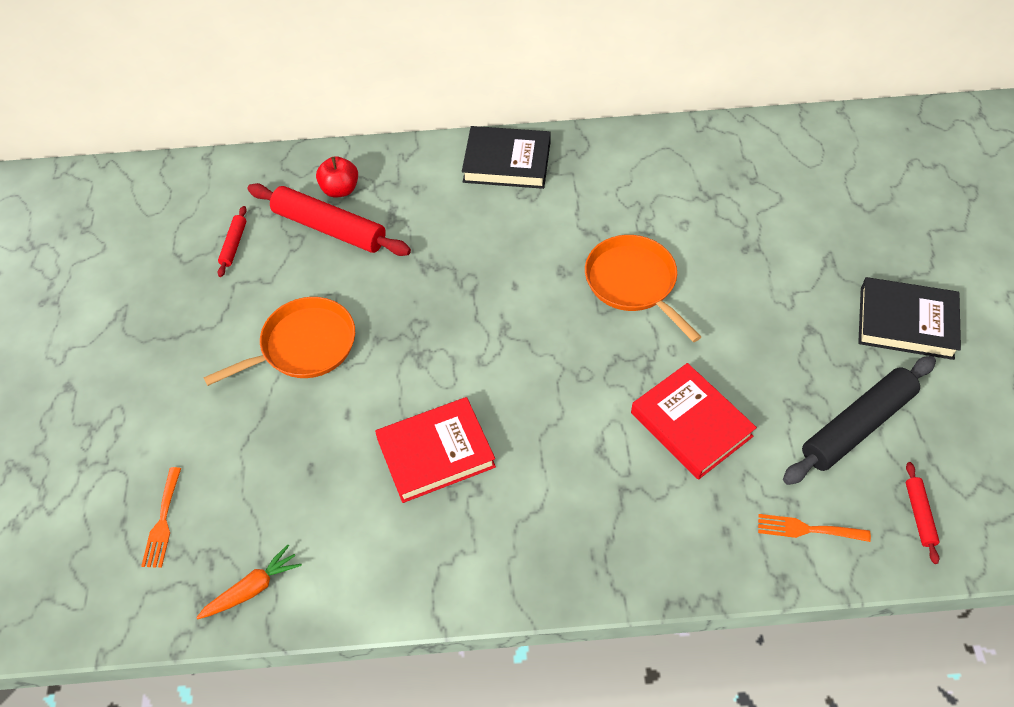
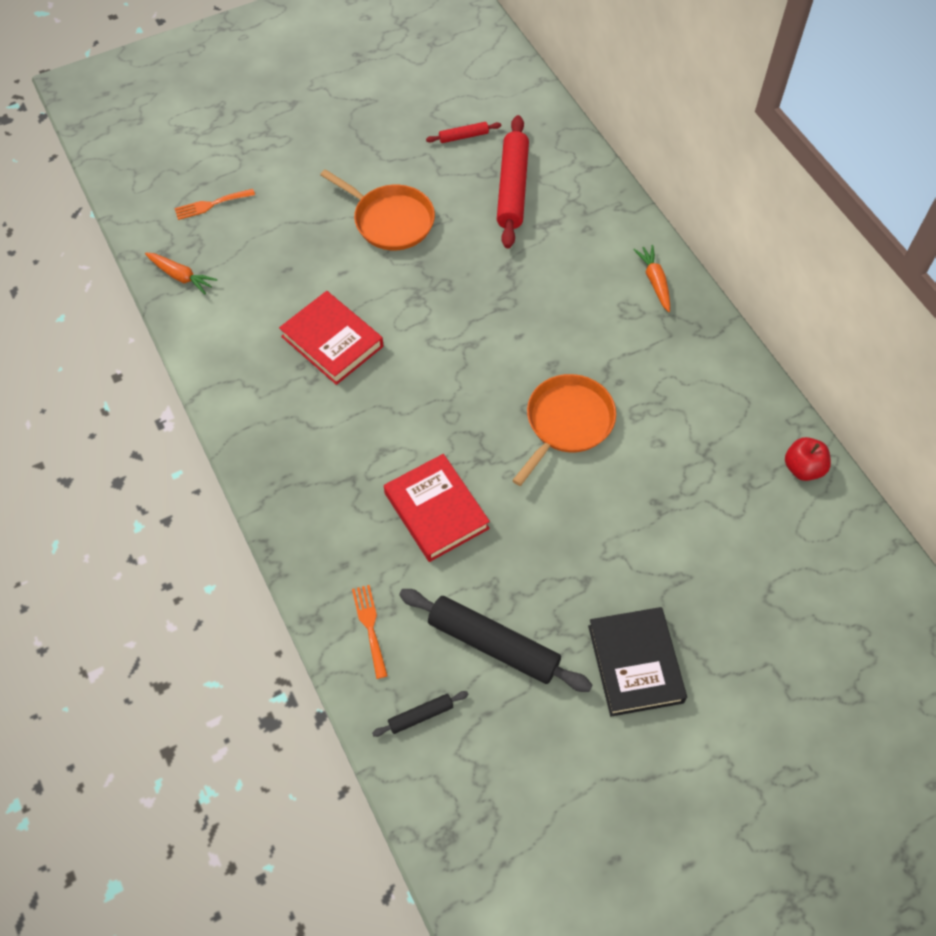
camera: 65 degrees right, 5 degrees up
red apple [316,156,358,198] -> red apple moved to [785,437,831,481]
black book [462,126,551,189] -> orange carrot [633,245,670,312]
red book [631,363,757,480] -> red book turned 60 degrees counterclockwise [384,454,490,562]
red rolling pin [906,462,940,564] -> black rolling pin [372,691,469,737]

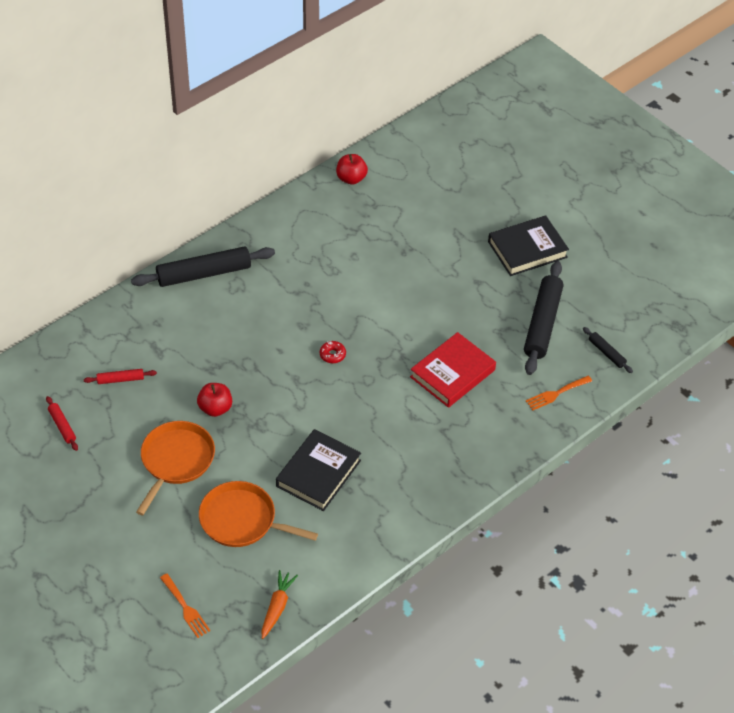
camera: 105 degrees left, 10 degrees down
red book [279,291,384,385] -> black book [276,429,361,511]
red rolling pin [497,115,529,249] -> red rolling pin [84,369,157,384], size x0.47
orange pan [512,374,616,486] -> orange pan moved to [199,481,318,547]
orange carrot [633,245,670,312] -> black rolling pin [131,246,275,287]
none -> red apple [197,383,232,417]
none -> red donut [320,341,346,363]

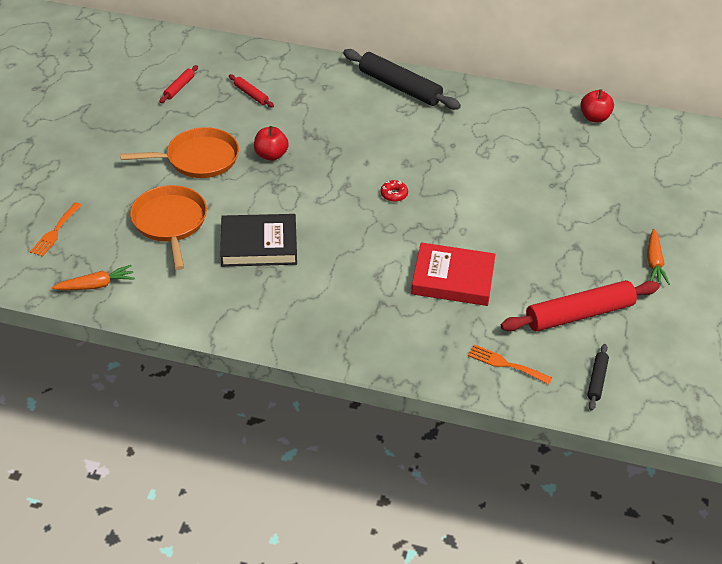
camera: 55 degrees right, 5 degrees down
black book [488,215,569,276] -> orange carrot [647,229,670,285]
black rolling pin [524,261,563,375] -> red rolling pin [501,280,660,332]

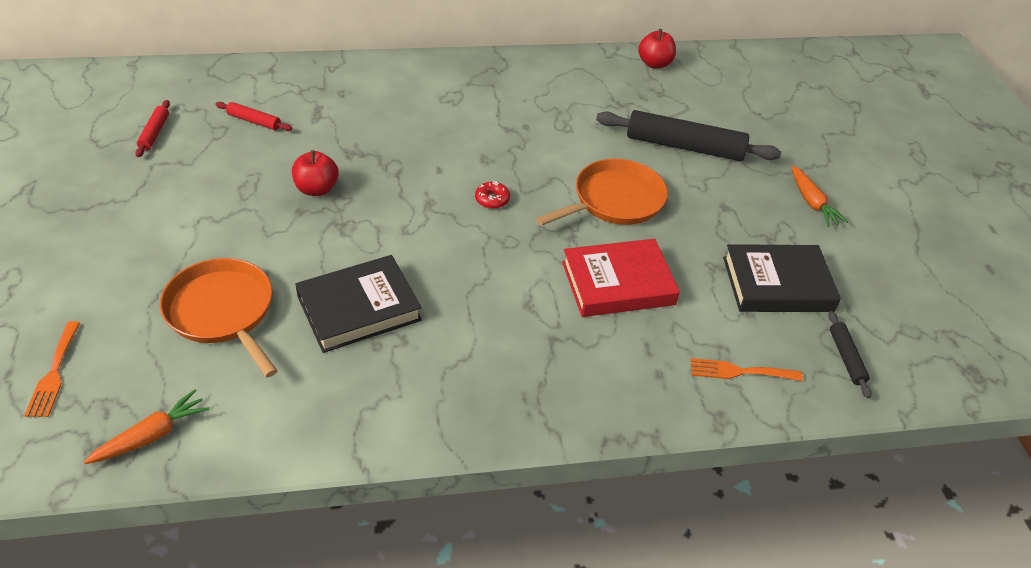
camera: 25 degrees left, 0 degrees up
orange pan [120,127,239,178] -> orange pan moved to [536,159,668,226]
black rolling pin [343,49,461,110] -> black rolling pin moved to [596,110,781,161]
red rolling pin [501,280,660,332] -> black book [723,244,841,312]

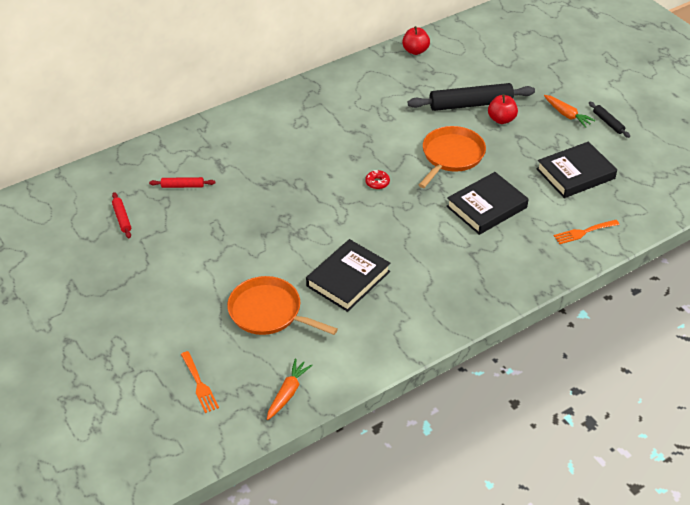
camera: 20 degrees left, 0 degrees up
red apple [292,150,339,196] -> red apple moved to [488,94,518,124]
red book [562,239,680,317] -> black book [446,172,529,235]
black rolling pin [828,311,872,398] -> black rolling pin moved to [589,102,630,138]

